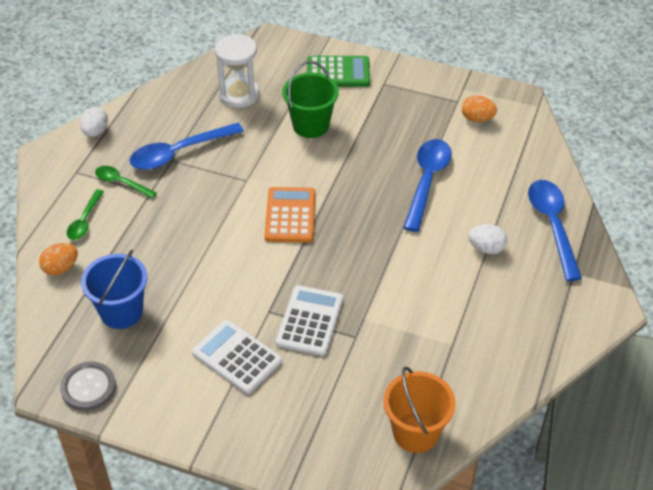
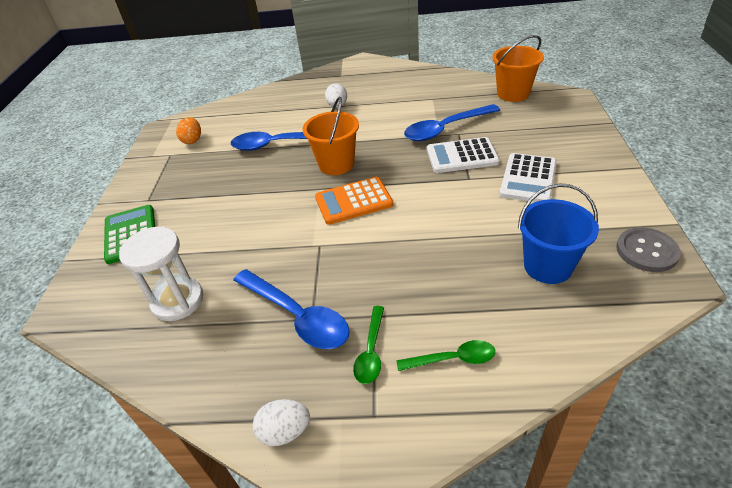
camera: 105 degrees left, 5 degrees down
orange egg [39,243,78,275] -> none
green bucket [282,61,339,138] -> none
blue spoon [528,180,582,281] -> blue spoon moved to [404,104,500,141]
none -> orange bucket [303,96,359,175]

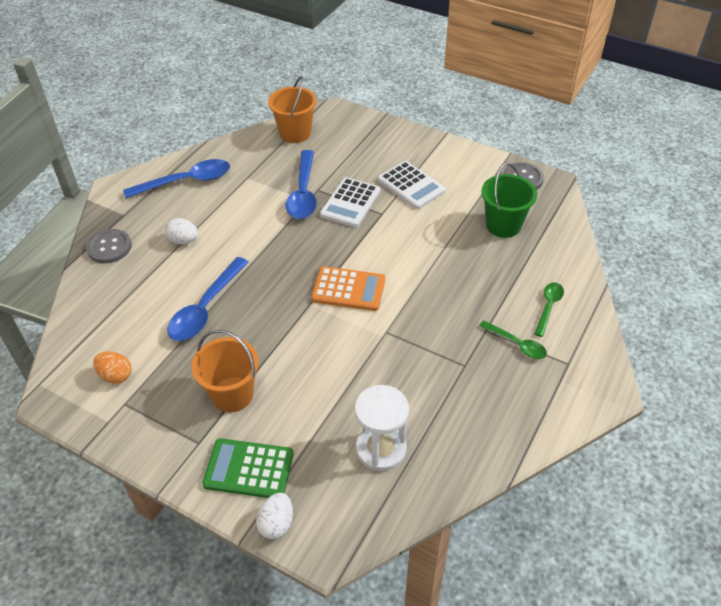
camera: 65 degrees left, 5 degrees up
blue spoon [234,269,349,349] -> blue spoon moved to [123,159,230,198]
white egg [253,399,310,446] -> white egg moved to [256,493,293,539]
orange bucket [303,96,359,175] -> orange bucket moved to [191,330,259,412]
orange calculator [315,177,394,225] -> orange calculator turned 90 degrees counterclockwise [311,266,385,311]
blue bucket [518,183,599,284] -> green bucket [481,163,537,238]
none -> grey button [86,229,132,263]

